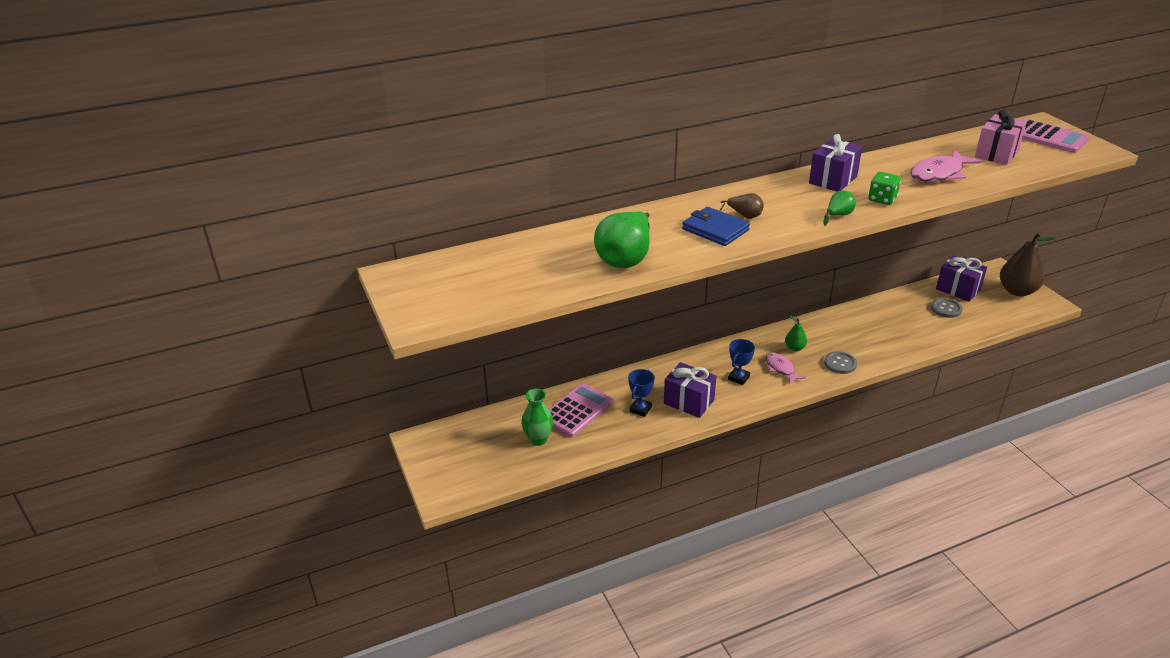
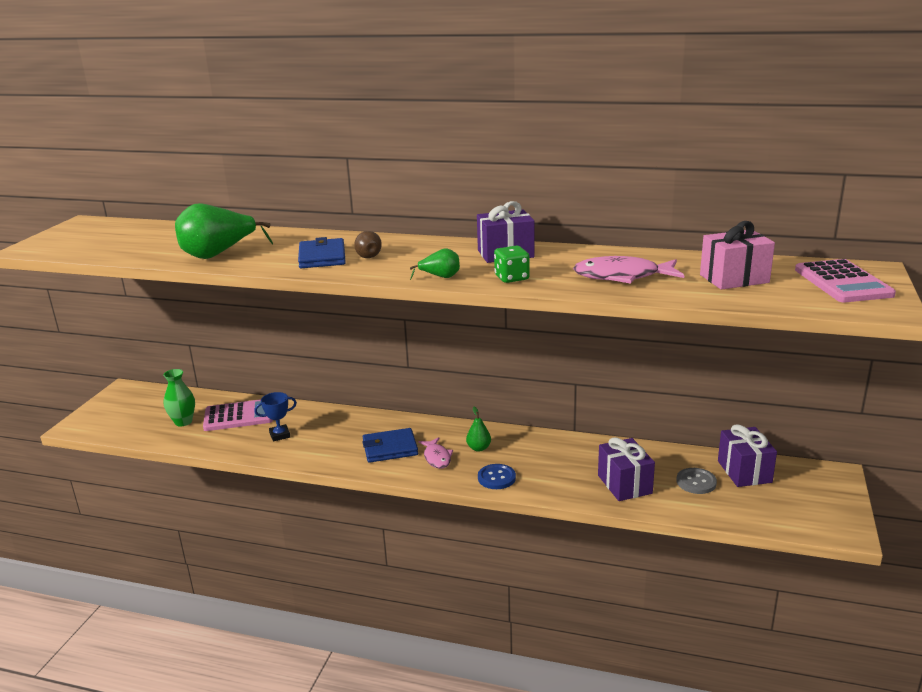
camera: 40 degrees right, 10 degrees down
purple gift [664,362,716,418] -> purple gift moved to [598,437,655,501]
blue trophy [728,339,755,385] -> blue wallet [363,428,418,463]
pink fish [765,352,806,384] -> pink fish turned 150 degrees clockwise [418,437,453,469]
grey button [824,351,857,374] -> blue button [478,464,516,489]
brown pear [1000,233,1057,296] -> none

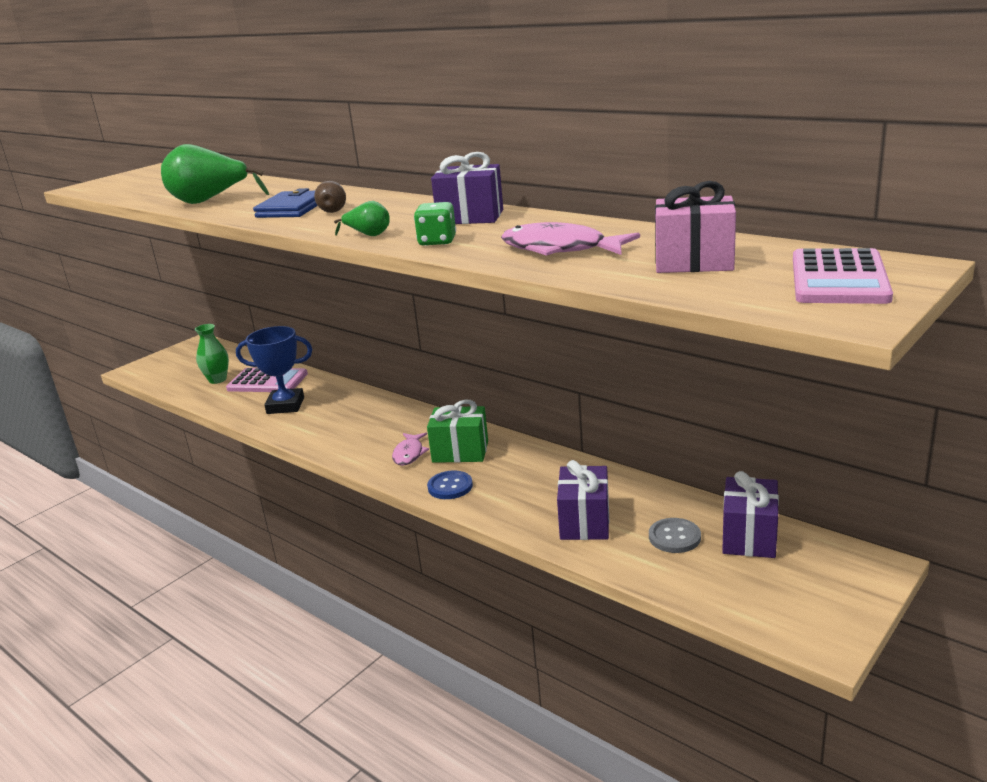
camera: 25 degrees right, 0 degrees up
blue trophy [254,392,297,442] -> blue trophy [236,326,313,414], size x1.69
blue wallet [363,428,418,463] -> none
green pear [466,407,491,452] -> green gift [427,399,488,463]

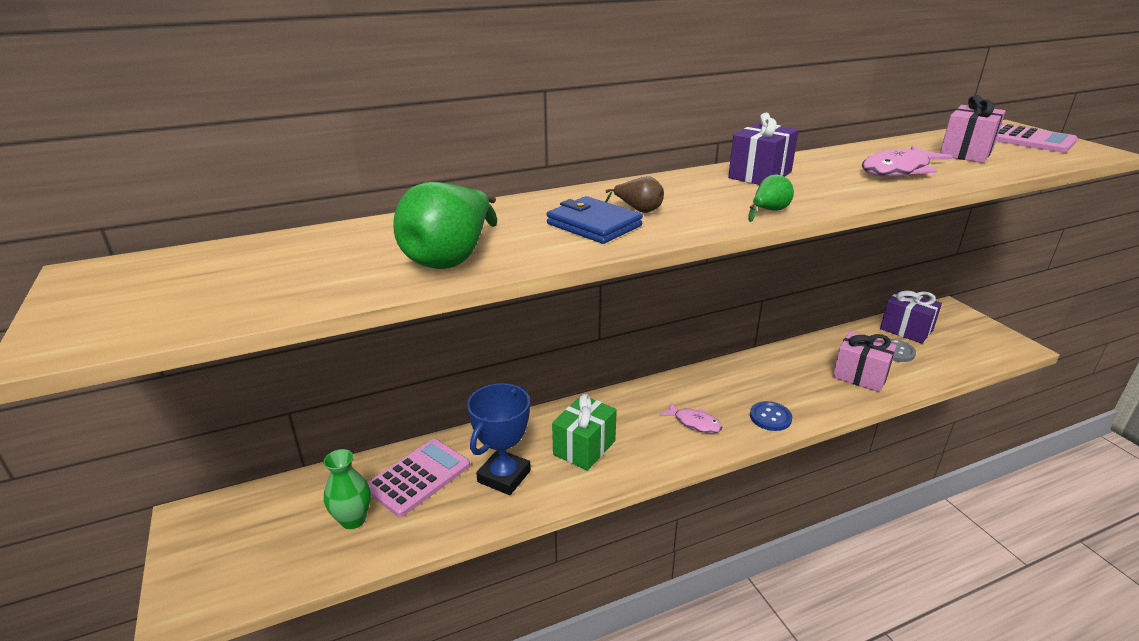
camera: 65 degrees left, 5 degrees up
green dice [414,202,456,246] -> none
green gift [427,399,488,463] -> green gift moved to [552,394,617,471]
purple gift [557,460,609,540] -> pink gift [833,332,897,392]

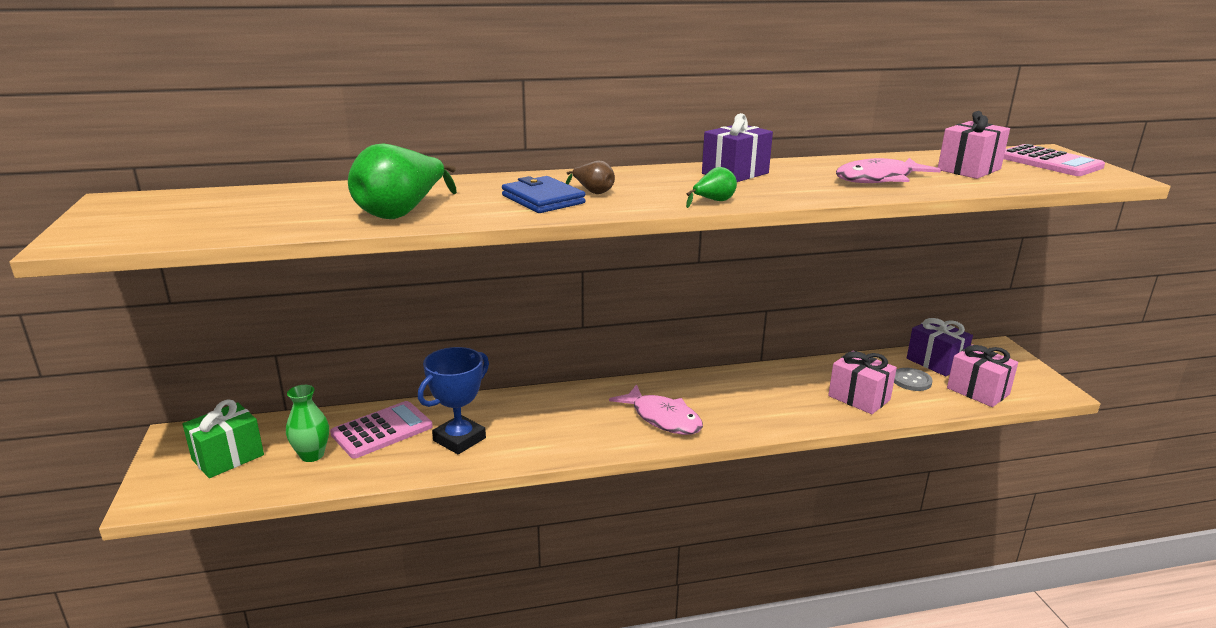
camera: 10 degrees right, 5 degrees down
green gift [552,394,617,471] -> green gift moved to [183,399,264,478]
pink fish [659,402,722,433] -> pink fish [609,384,703,435], size x1.63
blue button [750,401,792,431] -> none
none -> pink gift [947,345,1018,407]

